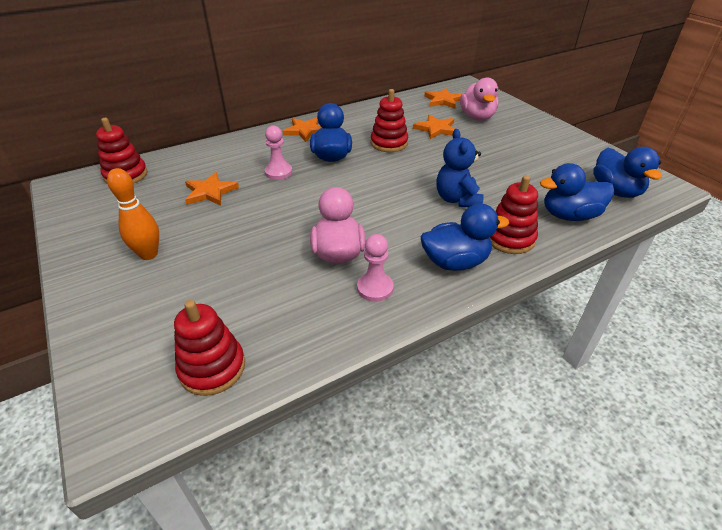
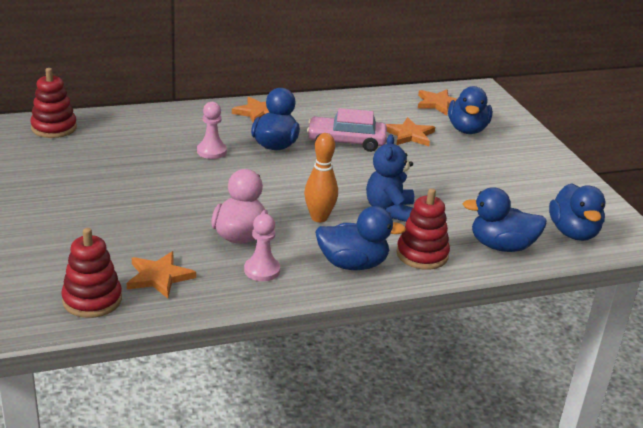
camera: 10 degrees right, 10 degrees down
orange bowling pin [107,168,159,260] -> orange bowling pin moved to [304,133,338,222]
orange star [185,172,239,206] -> orange star moved to [127,251,196,298]
red stacking toy [371,89,408,152] -> pink car [307,108,387,152]
pink duck [460,78,498,121] -> blue duck [448,86,492,134]

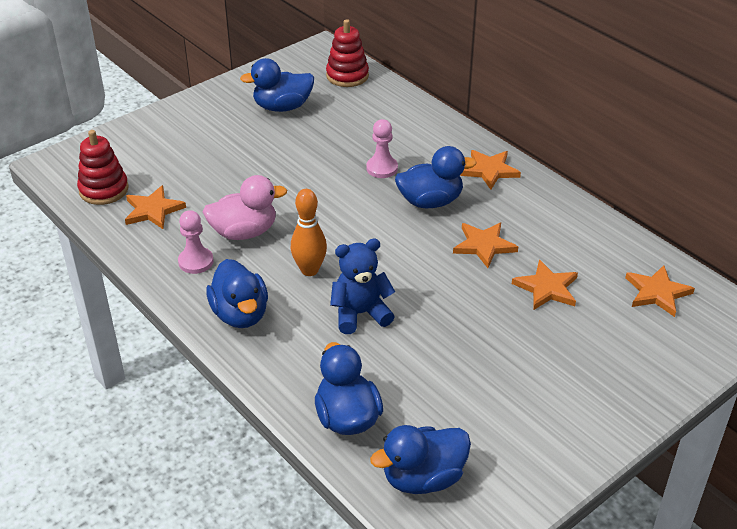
camera: 70 degrees right, 10 degrees up
pink car [307,108,387,152] -> orange star [453,222,518,268]
red stacking toy [396,188,450,270] -> none
blue duck [448,86,492,134] -> blue duck moved to [240,58,314,112]

